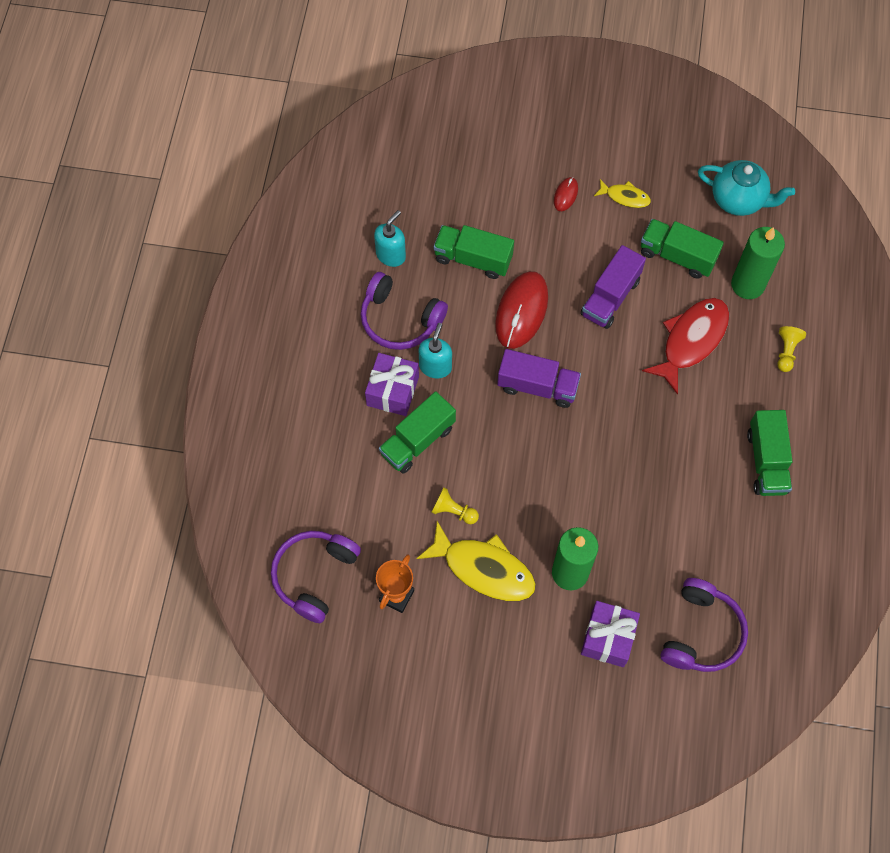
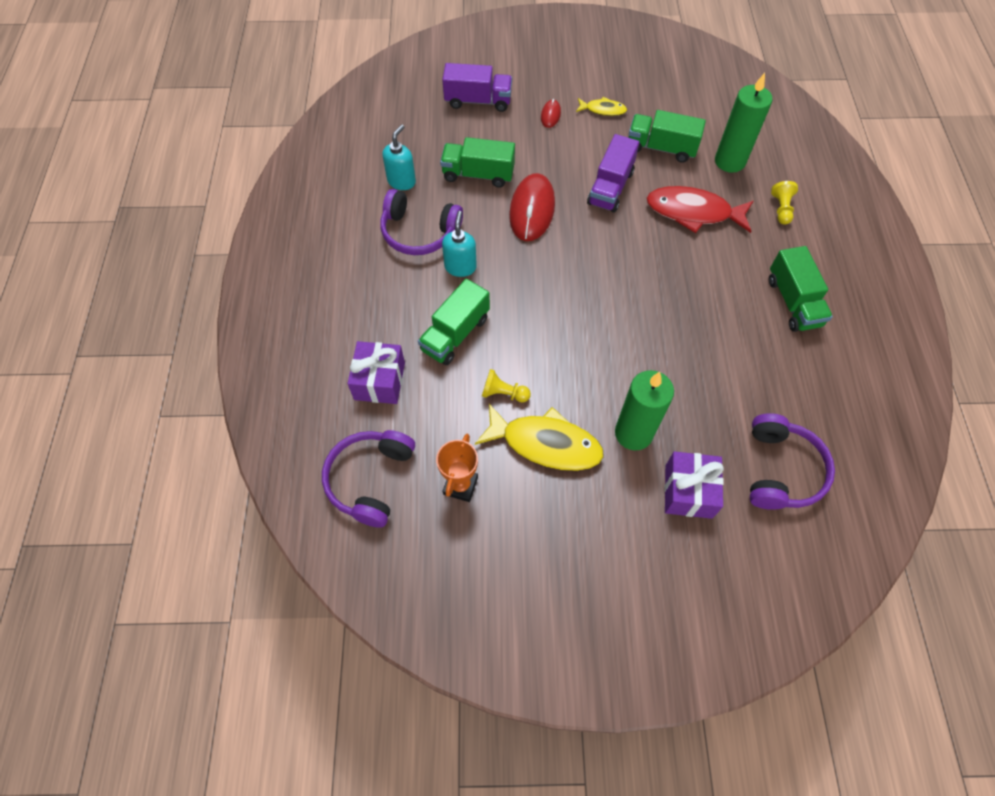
camera: 10 degrees left, 5 degrees down
purple gift [365,353,419,416] -> purple gift moved to [347,341,405,404]
purple truck [497,349,581,408] -> purple truck moved to [442,63,512,112]
red fish [642,298,729,395] -> red fish turned 105 degrees counterclockwise [646,186,753,233]
turquoise teapot [698,160,795,216] -> none

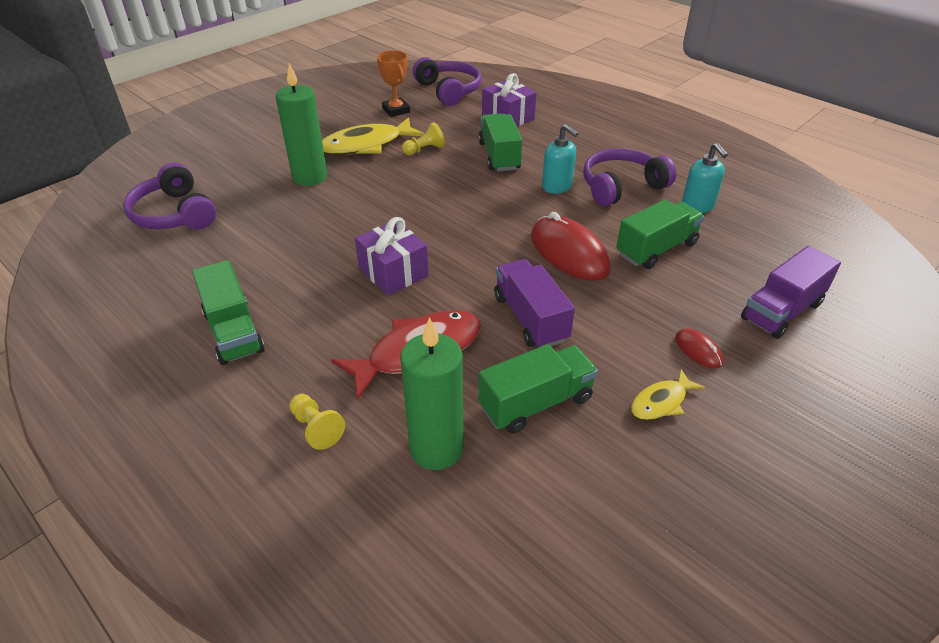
camera: 135 degrees right, 20 degrees down
purple gift [664,451,724,519] -> purple gift moved to [355,217,429,295]
green truck [769,246,833,332] -> green truck turned 150 degrees counterclockwise [192,260,265,365]

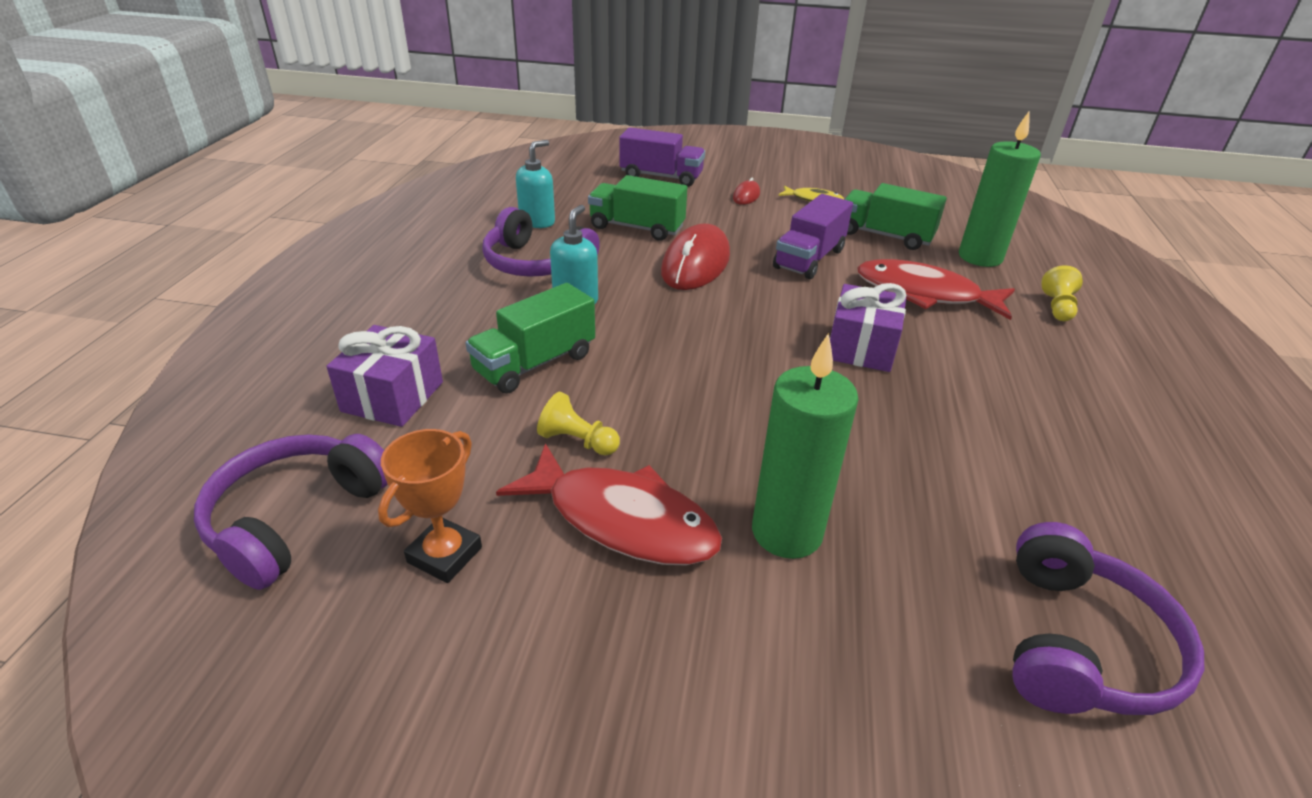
camera: 125 degrees left, 5 degrees down
green truck [192,260,265,365] -> none
yellow fish [322,117,424,155] -> red fish [496,443,722,566]

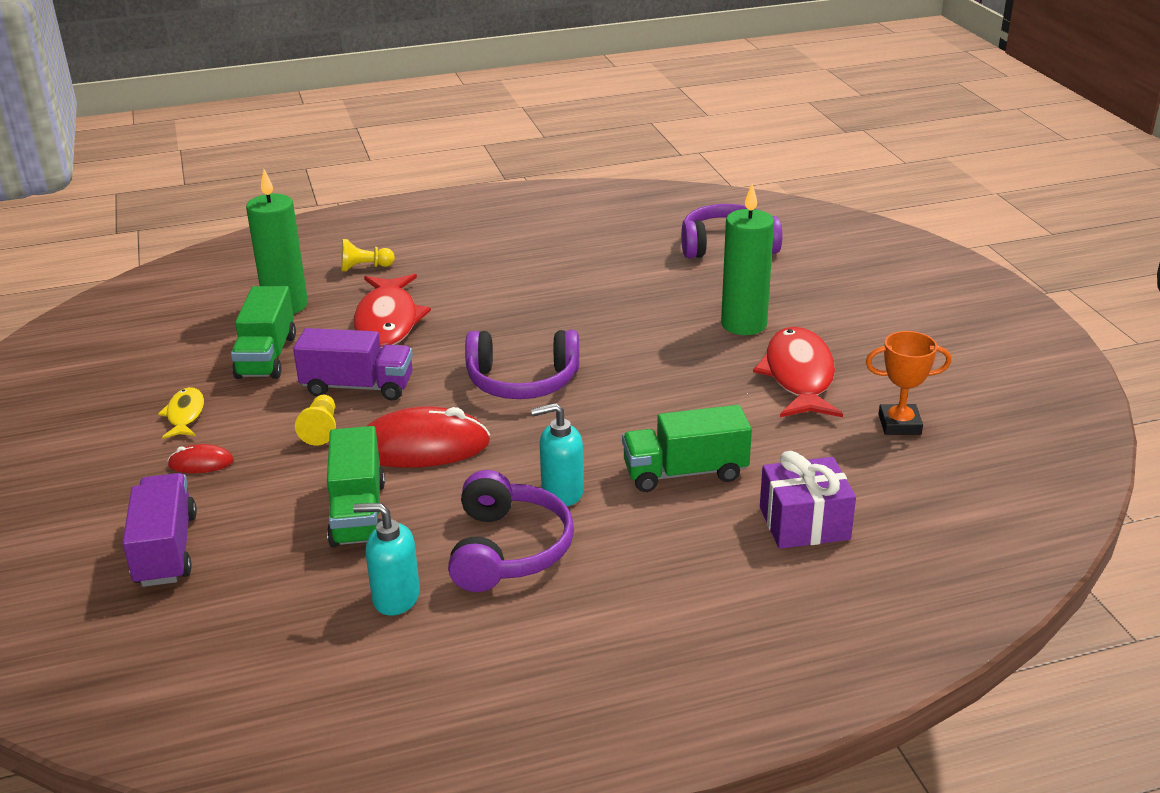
camera: 115 degrees left, 5 degrees down
purple headphones [194,434,388,590] -> purple headphones moved to [465,330,579,399]
green truck [466,283,595,394] -> green truck turned 150 degrees clockwise [622,405,752,492]
yellow pawn [537,392,620,456] -> yellow pawn moved to [295,395,336,446]
purple gift [830,283,907,372] -> none

